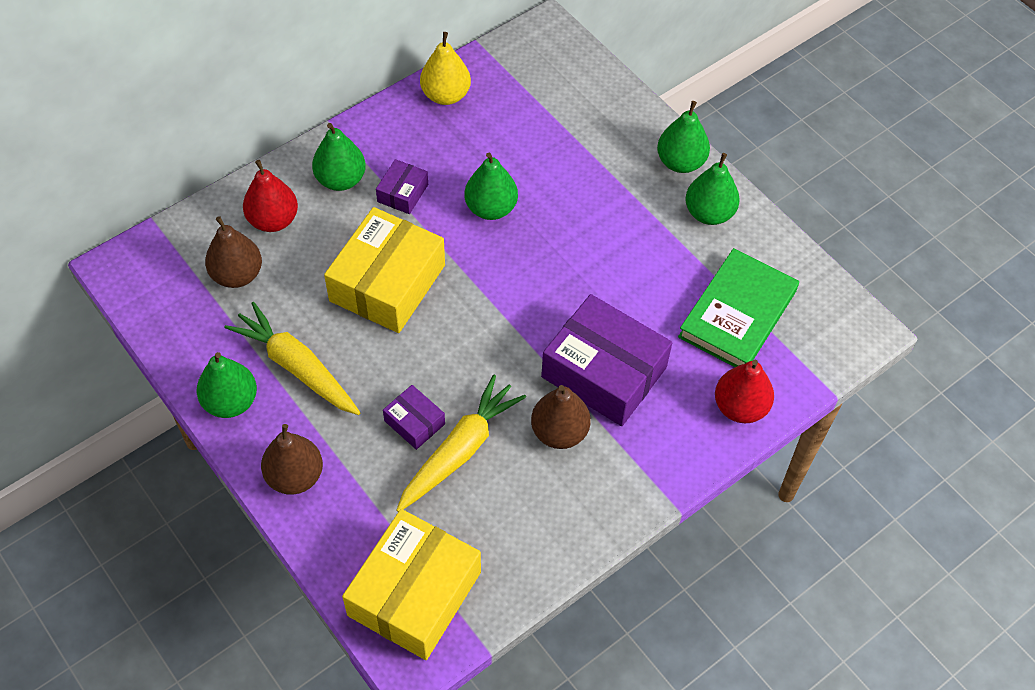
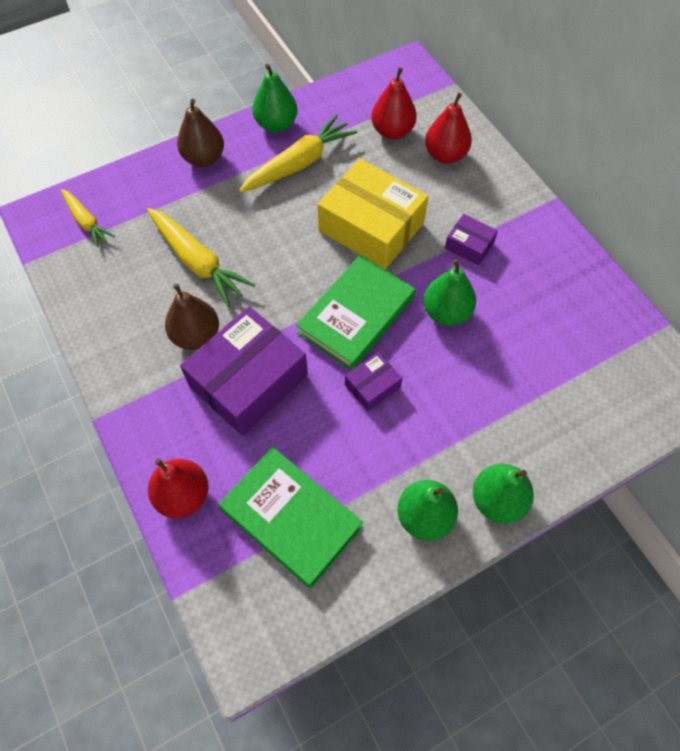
camera: 100 degrees right, 5 degrees up
brown pear [205,216,262,288] -> red pear [371,67,417,139]
green pear [312,123,366,191] -> none
yellow box [342,509,481,660] -> yellow carrot [61,189,115,248]
purple box [383,385,445,450] -> purple box moved to [345,352,402,411]
yellow pear [420,32,471,105] -> none
none -> green book [296,255,416,371]

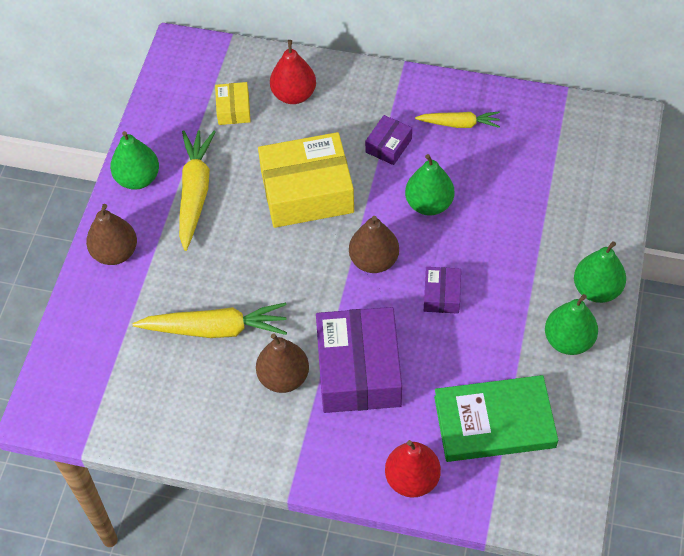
camera: 45 degrees left, 5 degrees down
yellow carrot [61,189,115,248] -> yellow carrot moved to [415,112,500,128]
green book [296,255,416,371] -> brown pear [349,216,399,273]
red pear [371,67,417,139] -> yellow box [215,82,251,125]
purple box [445,214,498,266] -> purple box turned 45 degrees counterclockwise [365,115,412,165]

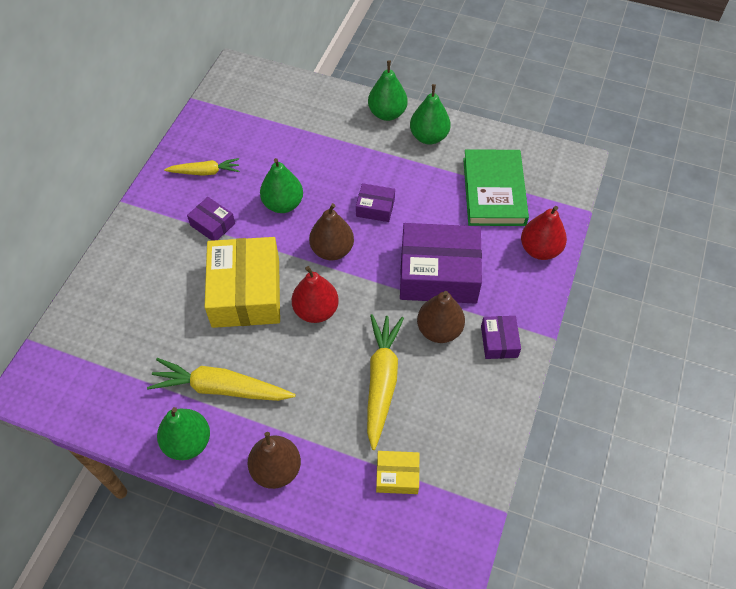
camera: 85 degrees left, 0 degrees up
yellow box [215,82,251,125] -> yellow box moved to [376,451,420,494]
red pear [270,40,316,104] -> red pear moved to [292,266,339,323]
yellow carrot [415,112,500,128] -> yellow carrot turned 75 degrees clockwise [164,158,239,176]
none -> purple box [481,316,521,359]

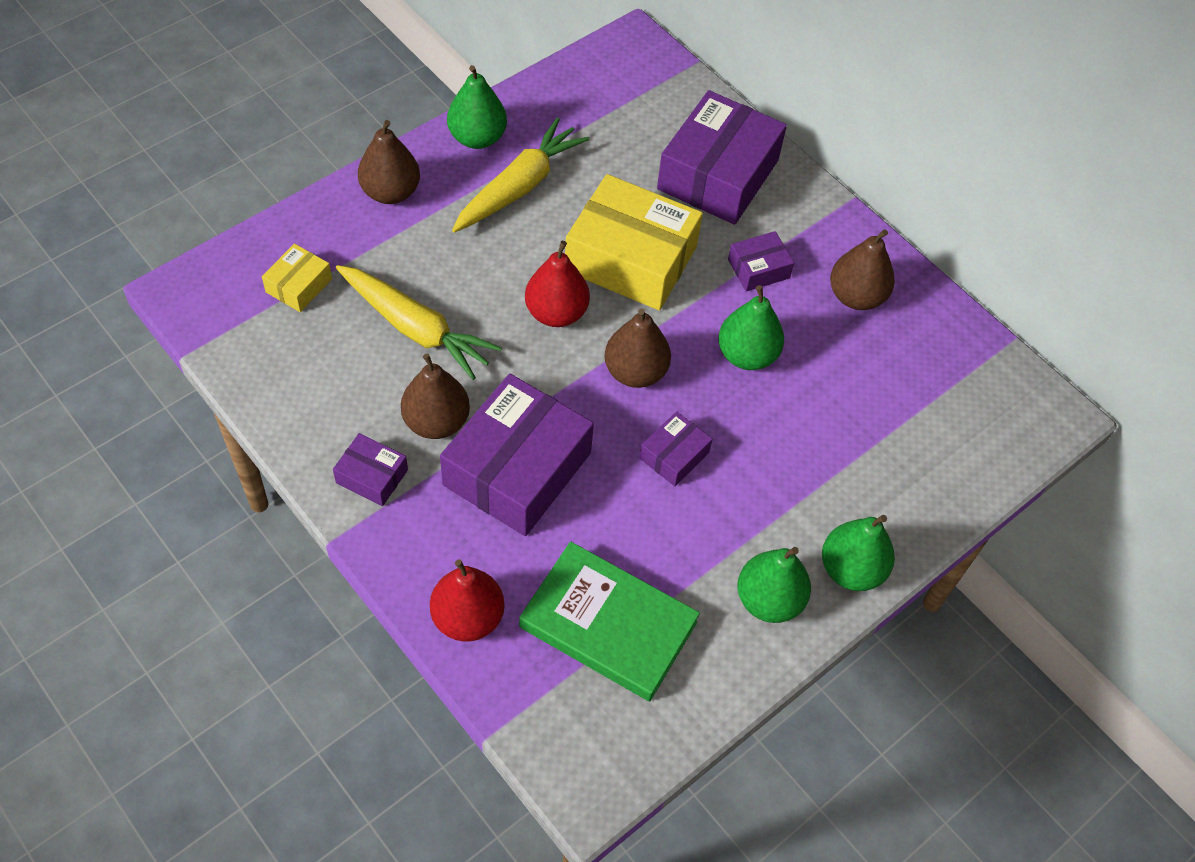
camera: 115 degrees right, 0 degrees up
yellow carrot [164,158,239,176] -> brown pear [830,229,895,310]
none -> purple box [657,90,787,225]

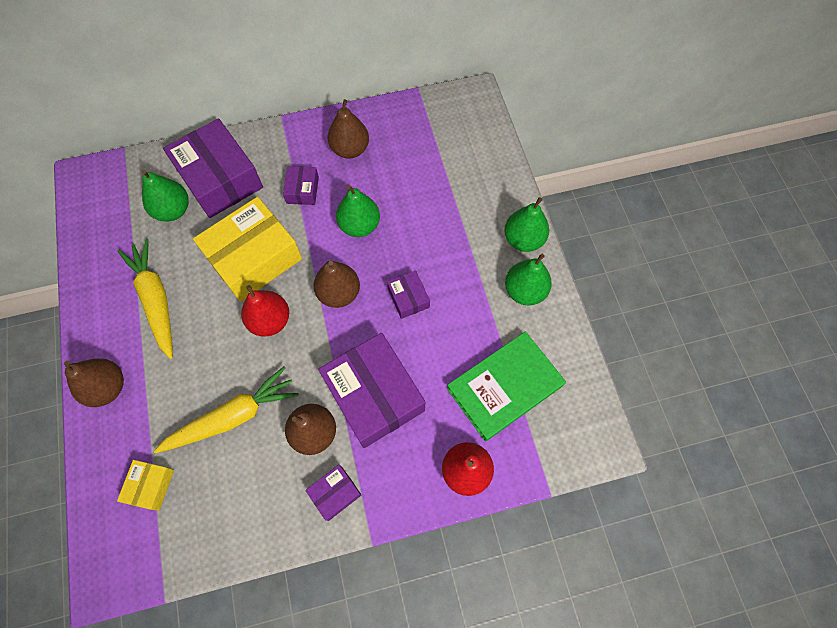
camera: 60 degrees left, 10 degrees up
yellow box [262,244,332,312] -> yellow box turned 45 degrees clockwise [117,460,174,511]
green pear [447,65,507,149] -> green pear moved to [141,170,189,221]

